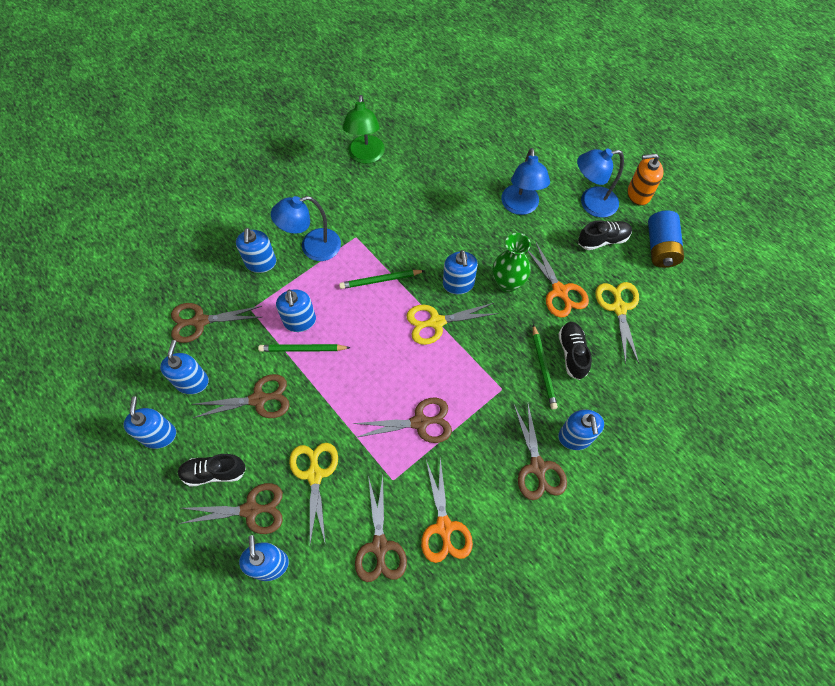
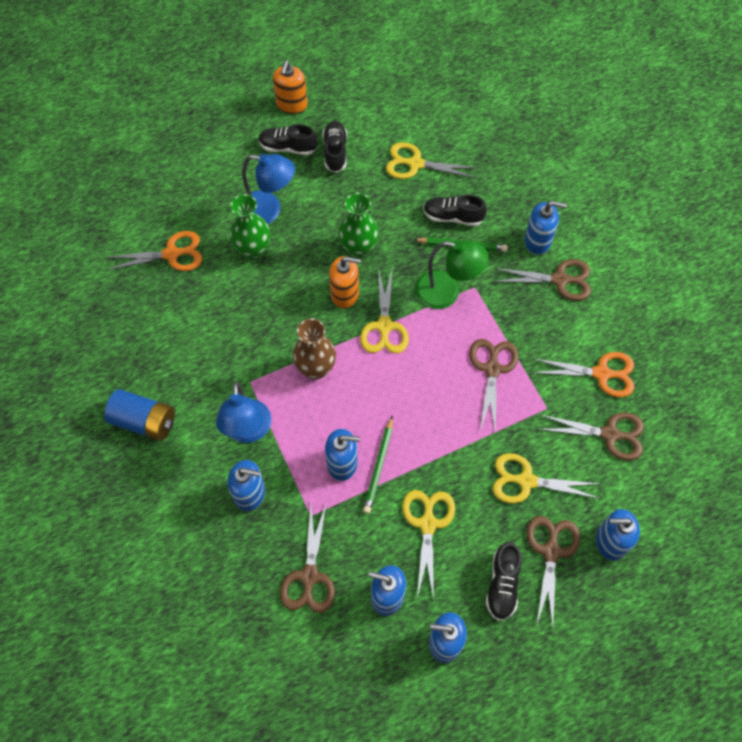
camera: 75 degrees left, 0 degrees up
brown scissors [191,374,290,418] -> yellow scissors [402,490,455,600]
green pencil [339,270,425,289] -> brown vase [293,319,336,380]
green lamp [342,95,385,164] -> green lamp moved to [415,240,489,309]
blue soap dispenser [443,250,478,294] -> orange soap dispenser [329,256,361,309]
orange scissors [528,241,589,318] -> orange scissors moved to [105,231,202,271]
blue lamp [577,148,624,218] -> black shoe [258,124,317,155]
blue battery [648,210,684,268] -> blue battery moved to [104,389,175,441]
none -> green vase [230,194,270,260]

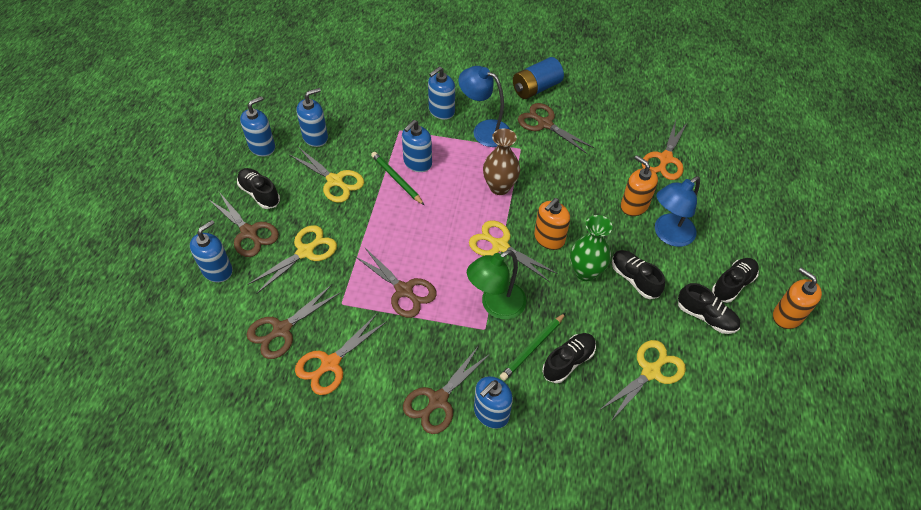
camera: 125 degrees right, 10 degrees down
green vase [230,194,270,260] -> orange soap dispenser [621,155,658,216]
brown scissors [280,502,335,613] -> brown scissors moved to [518,103,594,154]
none -> black shoe [612,250,665,299]

